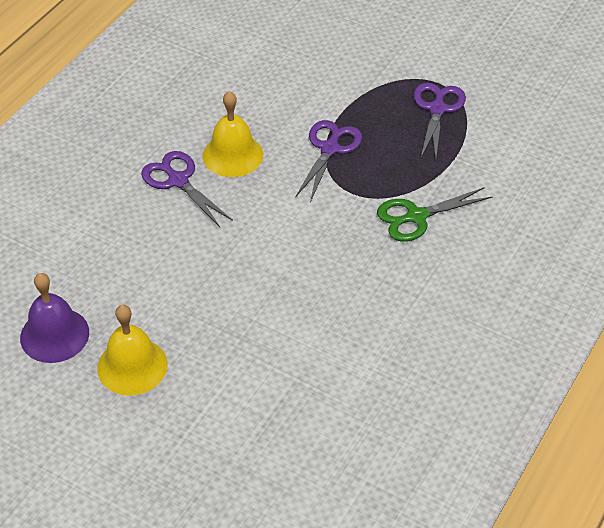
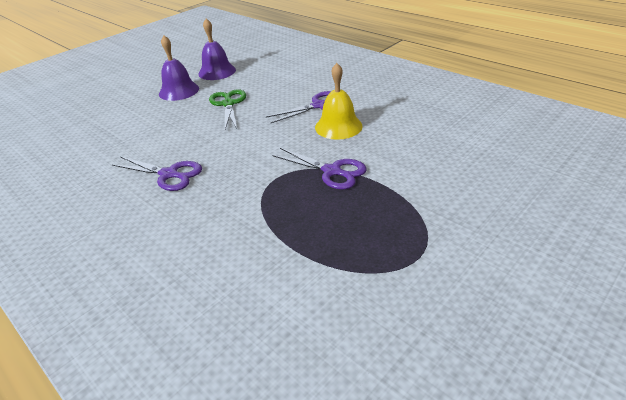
camera: 105 degrees right, 10 degrees down
yellow bell [97,305,168,395] -> purple bell [159,36,199,101]
green scissors [377,187,492,242] -> green scissors moved to [209,89,246,129]
purple scissors [414,83,466,159] -> purple scissors moved to [113,157,202,191]

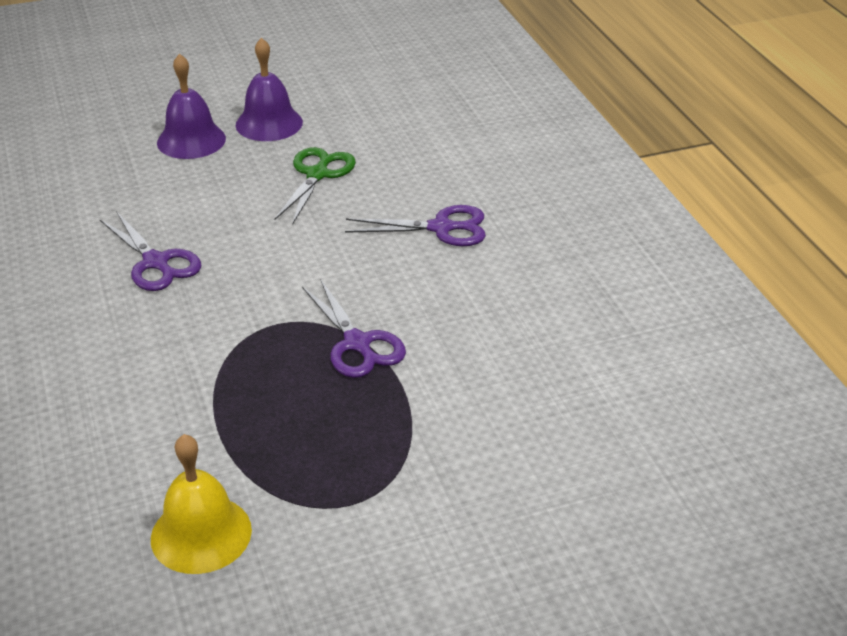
camera: 25 degrees right, 0 degrees up
purple bell [198,19,236,80] -> purple bell moved to [157,54,226,159]
yellow bell [315,63,363,140] -> yellow bell moved to [151,434,252,574]

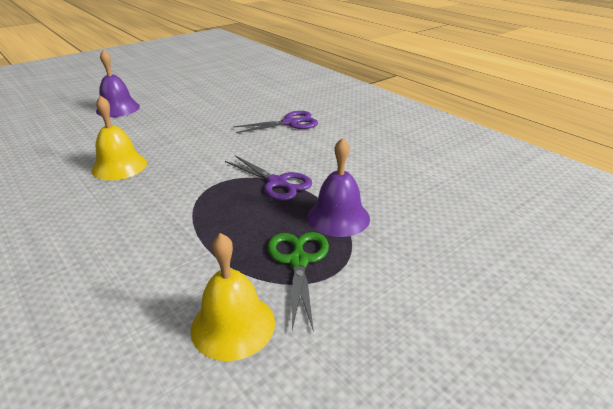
camera: 20 degrees left, 5 degrees down
purple scissors [100,211,202,291] -> yellow bell [91,95,147,180]
purple bell [236,38,303,141] -> purple bell moved to [307,137,370,237]
green scissors [274,147,356,225] -> green scissors moved to [267,232,329,332]

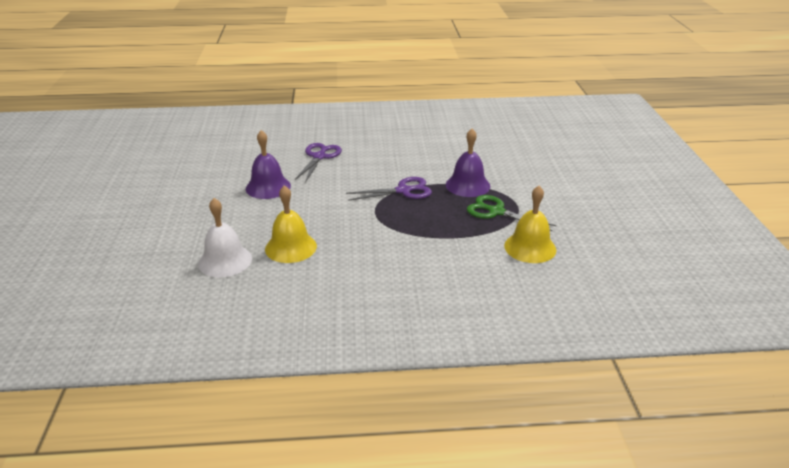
camera: 55 degrees left, 0 degrees up
purple bell [96,50,140,117] -> purple bell moved to [246,130,291,199]
none -> white bell [198,198,252,278]

